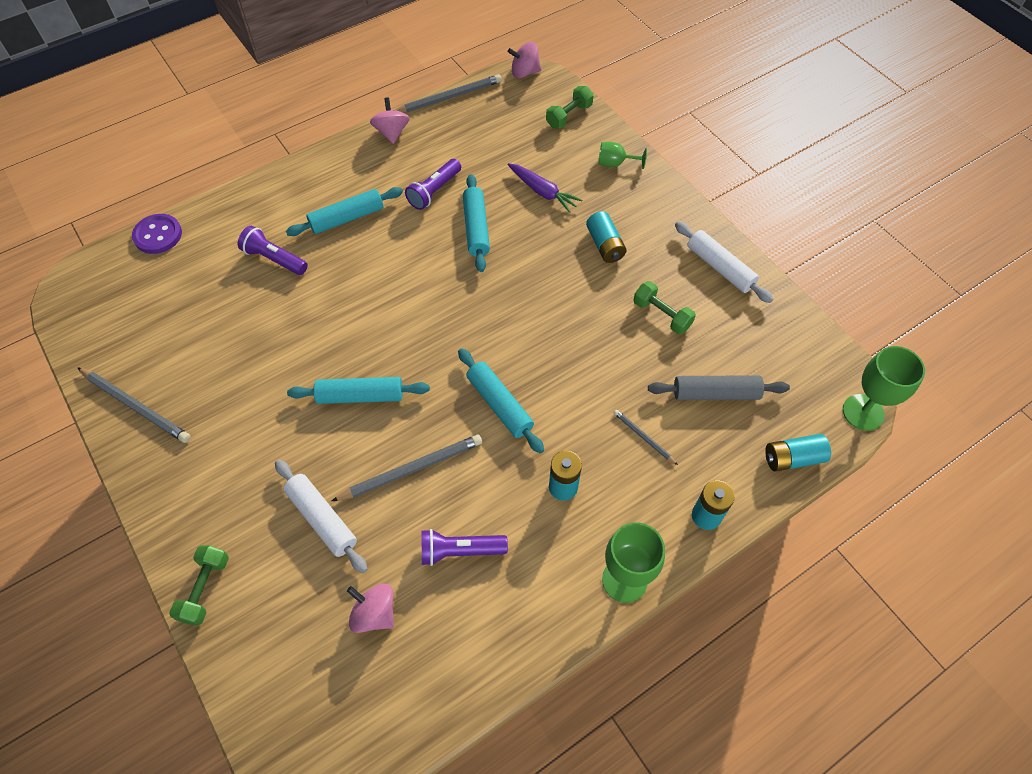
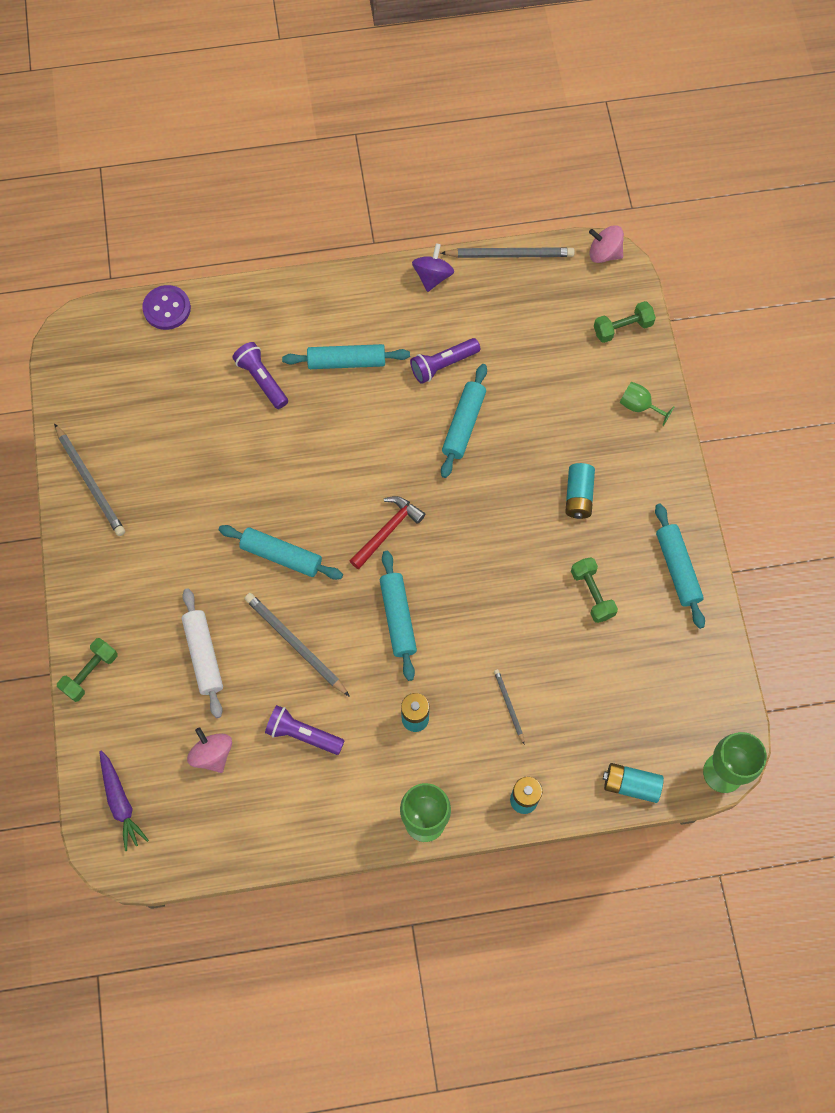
camera: 25 degrees right, 10 degrees up
grey pencil [332,434,482,501] -> grey pencil turned 135 degrees counterclockwise [245,593,350,697]
pink spinning top [370,97,410,144] -> purple spinning top [412,243,454,292]
purple carrot [508,163,582,213] -> purple carrot moved to [99,751,149,851]
grey rolling pin [648,375,790,400] -> none
white rolling pin [675,222,773,303] -> turquoise rolling pin [655,504,705,629]
none -> red hammer [350,496,425,569]

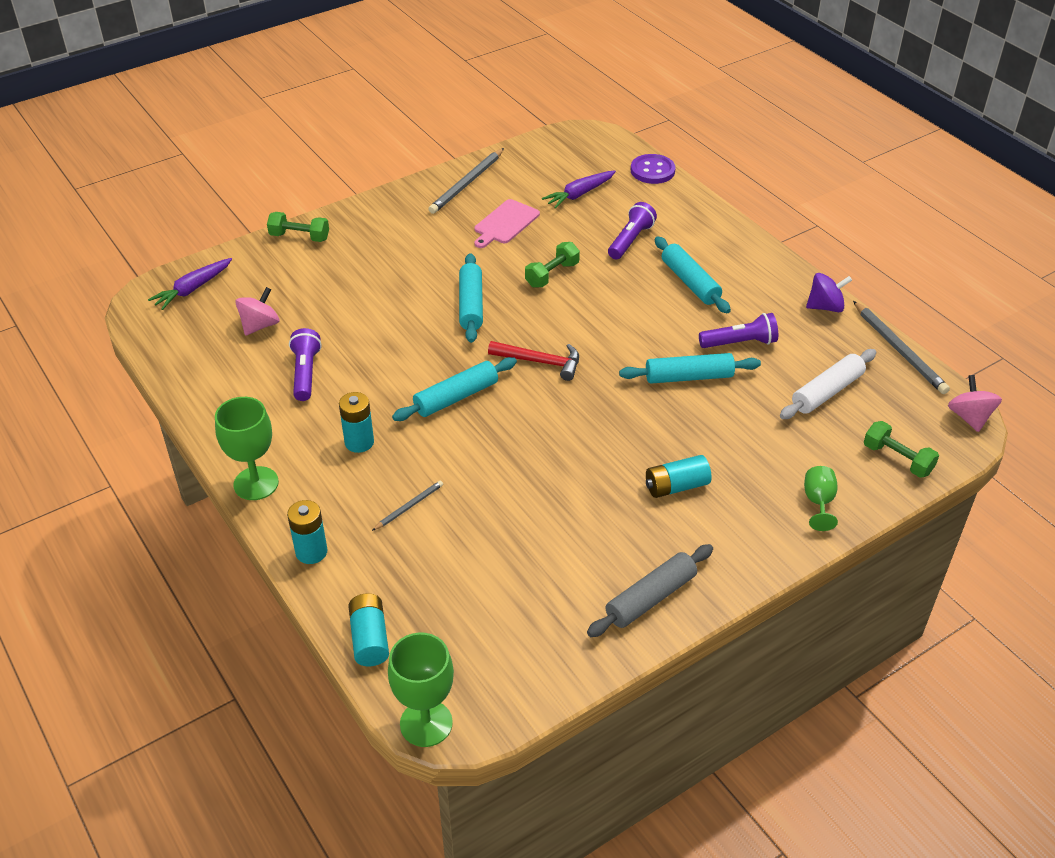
camera: 65 degrees right, 25 degrees down
white rolling pin [182,588,223,718] -> white rolling pin moved to [780,349,876,419]
grey pencil [245,593,350,697] -> none
purple flashlight [410,338,480,384] -> purple flashlight turned 135 degrees clockwise [699,313,778,348]
green dumbbell [571,557,618,623] -> green dumbbell moved to [525,242,580,288]
turquoise rolling pin [655,504,705,629] -> grey rolling pin [587,544,713,637]
none -> pink cutting board [474,199,540,248]
none -> purple carrot [542,170,616,209]

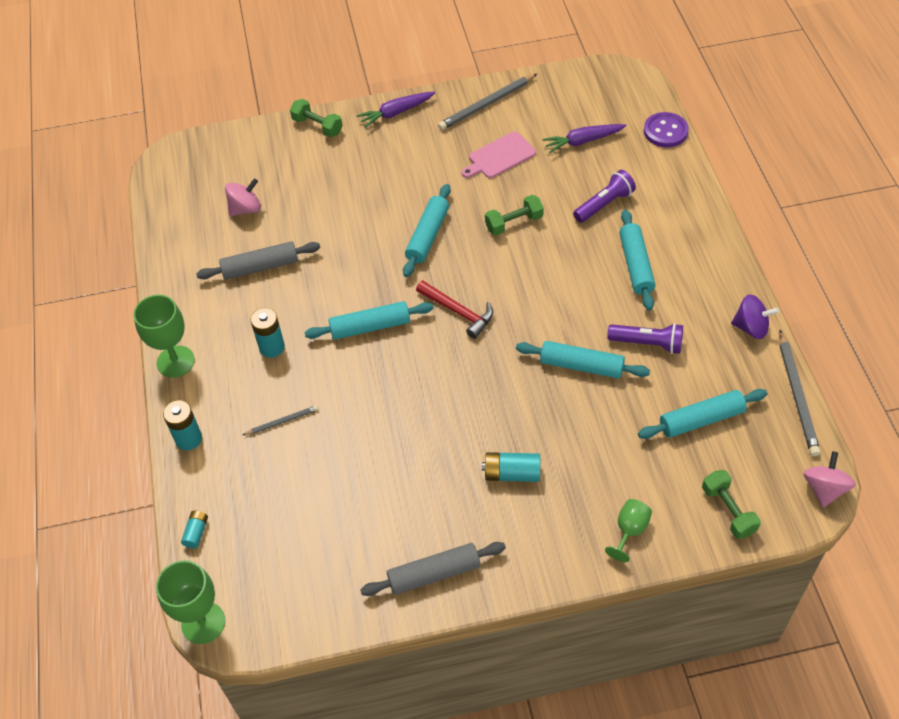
camera: 25 degrees right, 10 degrees up
purple carrot [148,258,232,310] -> purple carrot moved to [356,91,435,128]
purple flashlight [289,328,322,401] -> grey rolling pin [196,241,320,280]
turquoise battery [348,593,389,666] -> turquoise battery [181,510,208,548], size x0.61
white rolling pin [780,349,876,419] -> turquoise rolling pin [638,389,767,439]

